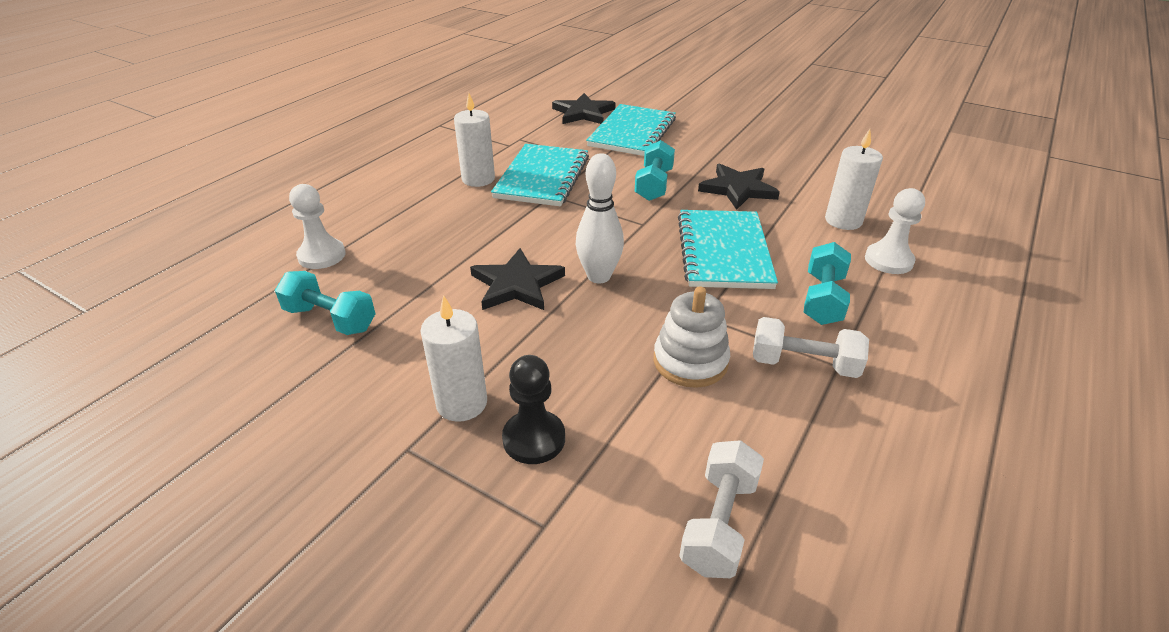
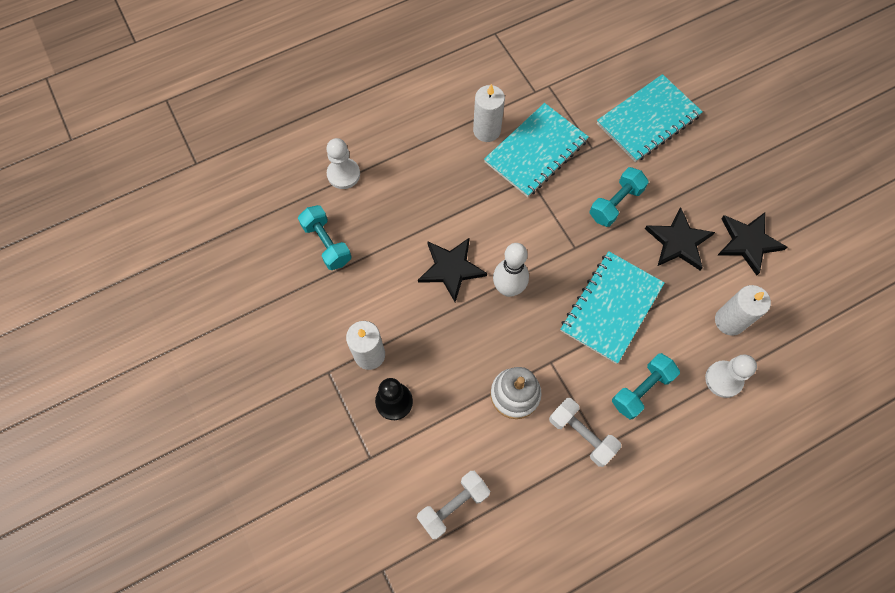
camera: 30 degrees right, 30 degrees up
black star [552,93,616,124] -> black star moved to [718,212,787,276]

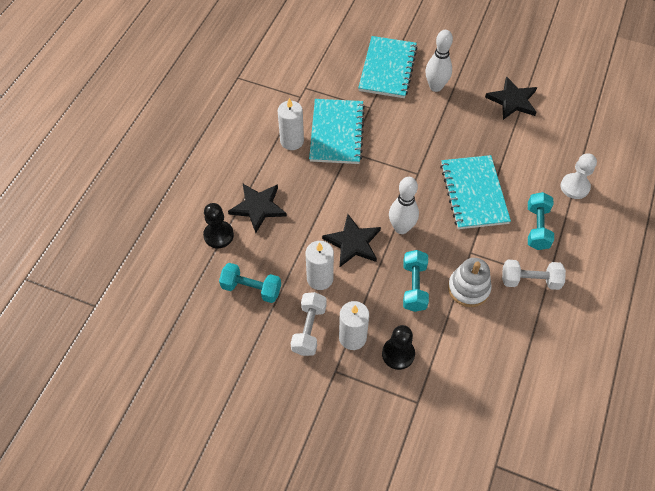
camera: 40 degrees left, 10 degrees down
white pawn [326,138,360,189] -> black pawn [203,203,234,248]
white dumbbell [417,471,490,539] -> white dumbbell moved to [291,292,327,356]
turquoise dumbbell [590,167,649,227] -> turquoise dumbbell moved to [403,250,429,312]
black star [645,207,715,270] -> black star moved to [228,183,287,233]
white candle [715,285,771,336] -> white candle moved to [306,241,334,290]
none -> white bowling pin [426,30,453,92]

